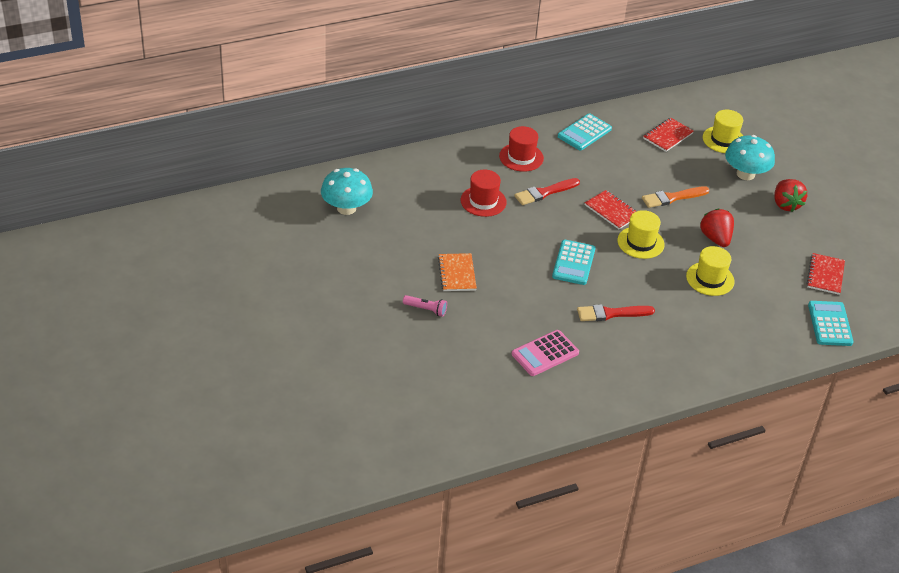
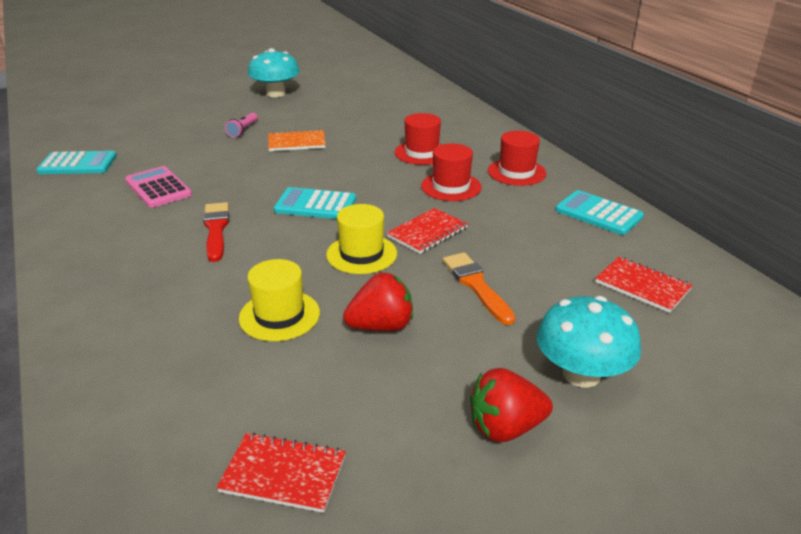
camera: 90 degrees right, 10 degrees down
turquoise mushroom [321,168,373,215] -> turquoise mushroom moved to [248,48,300,97]
red brush [514,178,580,205] -> red hat [421,144,482,201]
yellow hat [703,110,744,153] -> none
turquoise calculator [808,301,853,346] -> turquoise calculator moved to [36,151,117,174]

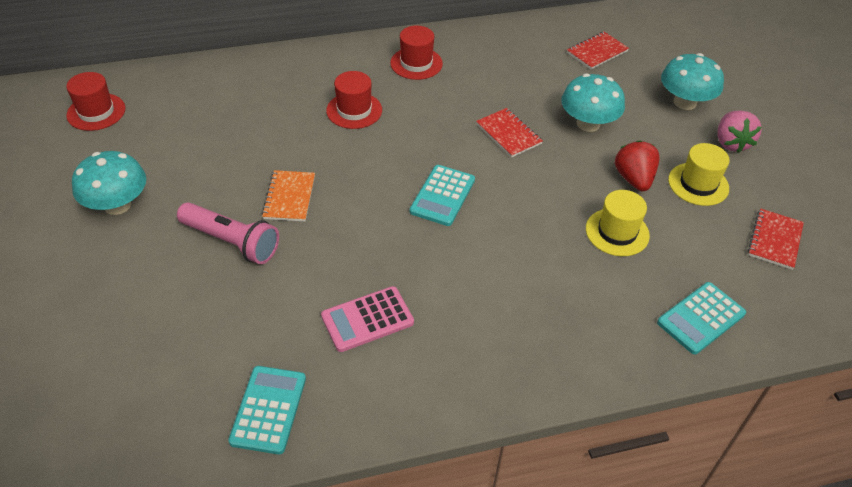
camera: 80 degrees left, 15 degrees up
red brush [203,202,229,262] -> none
pink flashlight [225,113,258,138] -> pink flashlight [177,202,279,264], size x1.87
yellow hat [326,204,397,274] -> yellow hat moved to [668,143,730,206]
red hat [421,144,482,201] -> red hat moved to [66,72,125,131]
orange brush [443,252,515,325] -> turquoise mushroom [562,73,625,132]
red strawberry [470,368,553,442] -> pink strawberry [717,111,762,153]
turquoise calculator [555,190,644,235] -> turquoise calculator moved to [657,282,746,354]

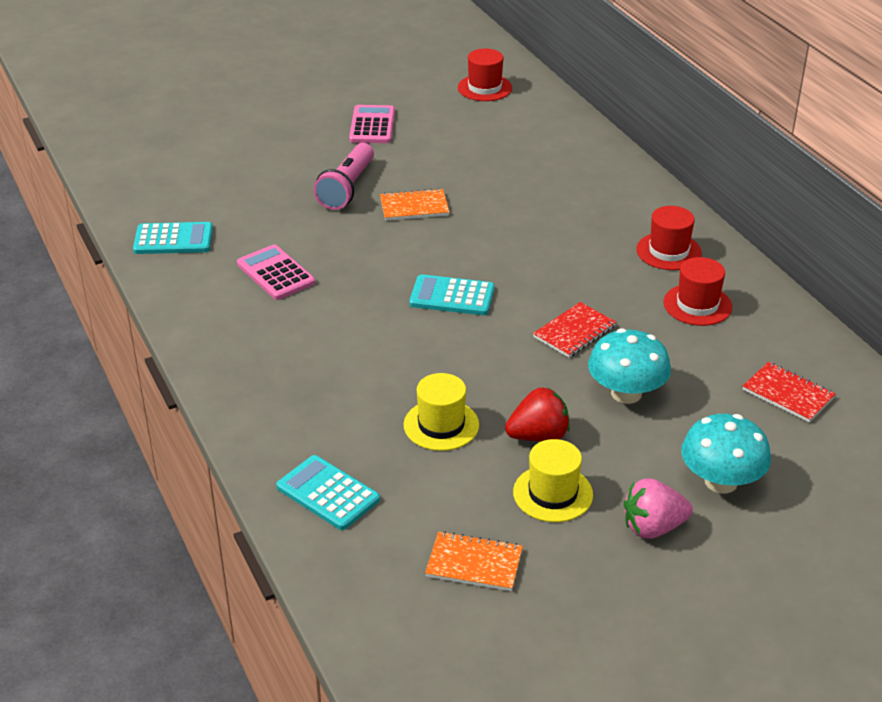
camera: 80 degrees right, 10 degrees down
turquoise mushroom [72,151,146,215] -> pink calculator [349,105,395,143]
red hat [326,71,382,129] -> red hat moved to [664,257,732,326]
red notebook [748,209,804,270] -> orange notebook [425,531,523,591]

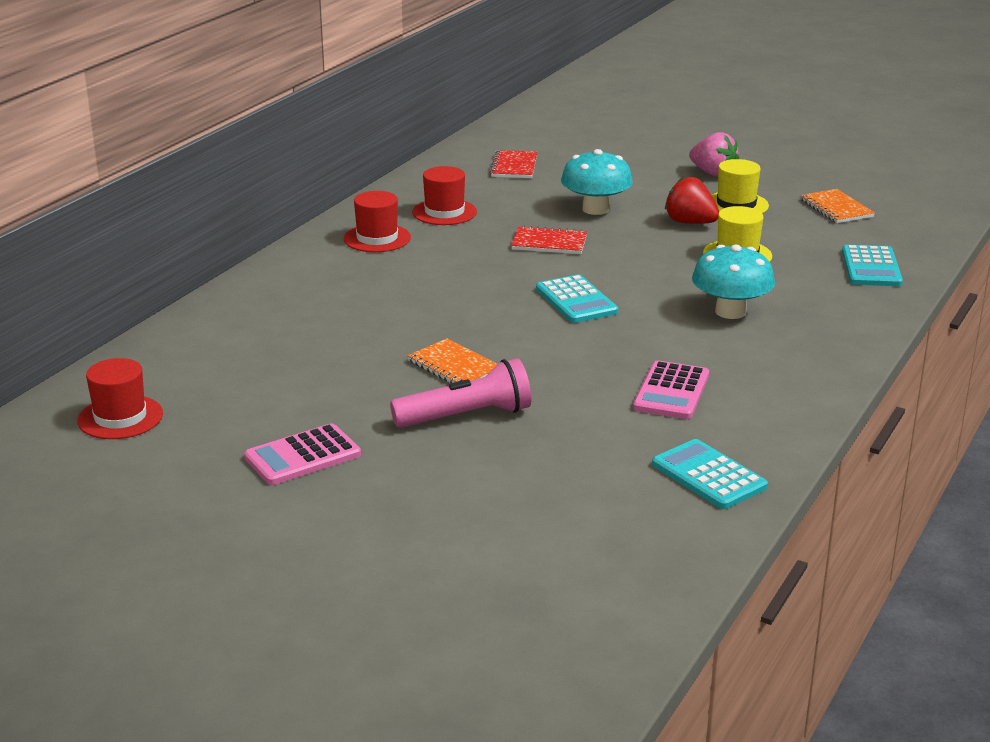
camera: 125 degrees left, 10 degrees down
turquoise mushroom [681,414,771,493] -> turquoise mushroom moved to [692,245,775,319]

